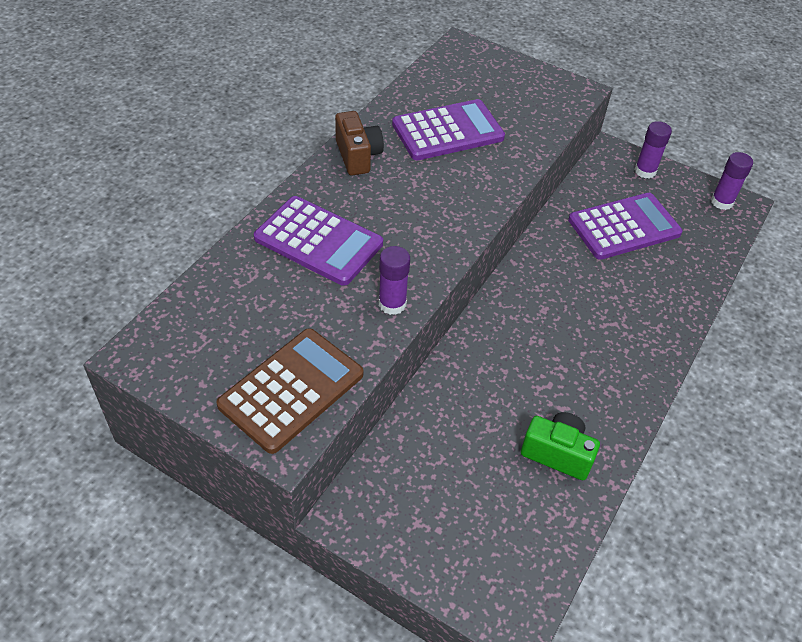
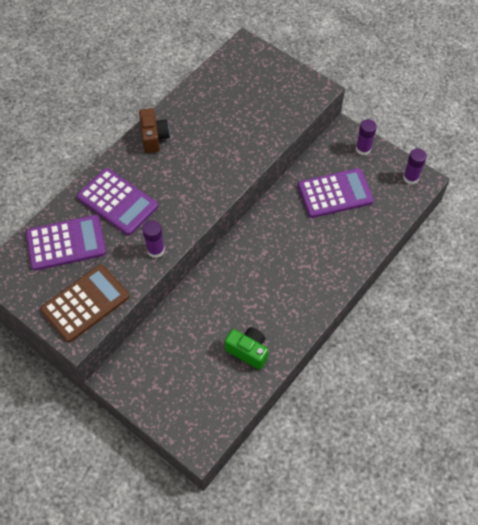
camera: 10 degrees right, 10 degrees up
purple calculator [392,99,505,160] -> purple calculator moved to [26,215,106,271]

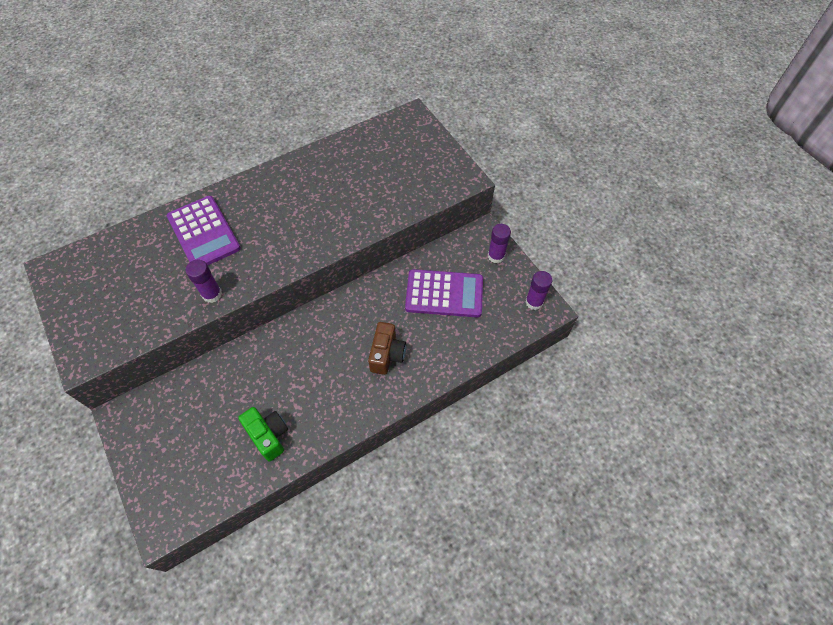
camera: 20 degrees right, 0 degrees up
purple calculator [26,215,106,271] -> none
brown calculator [40,265,129,342] -> none
brown camera [139,108,170,153] -> brown camera moved to [368,322,406,375]

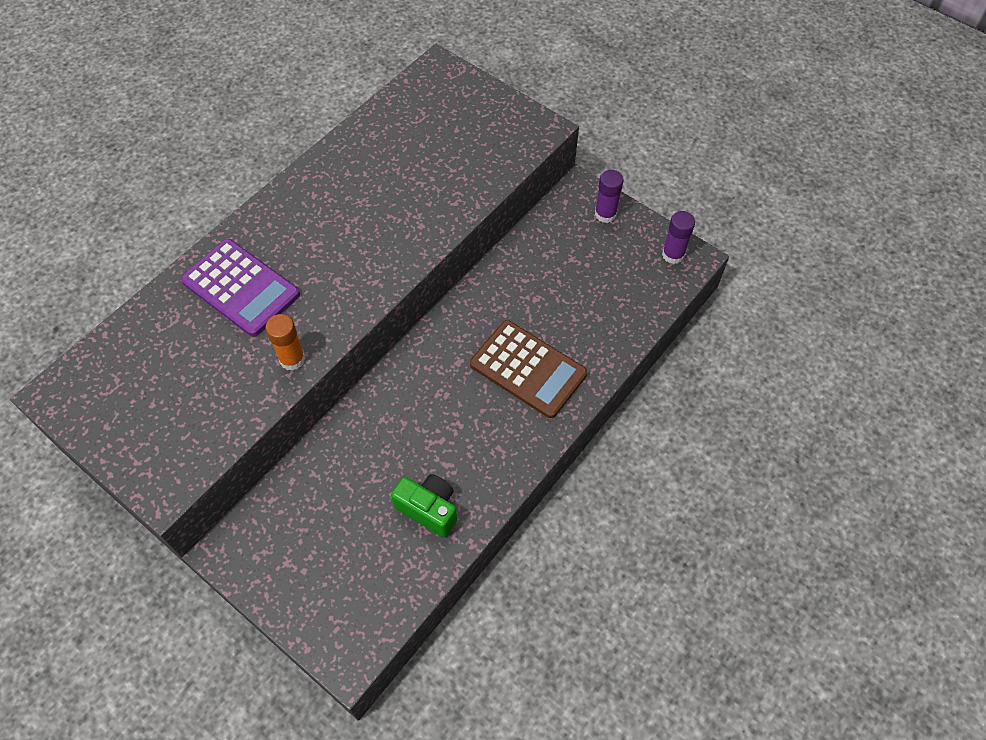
camera: 20 degrees left, 0 degrees up
purple glue stick [186,260,222,303] -> orange glue stick [266,314,306,371]
brown camera [368,322,406,375] -> brown calculator [470,320,587,418]
purple calculator [405,269,483,317] -> none

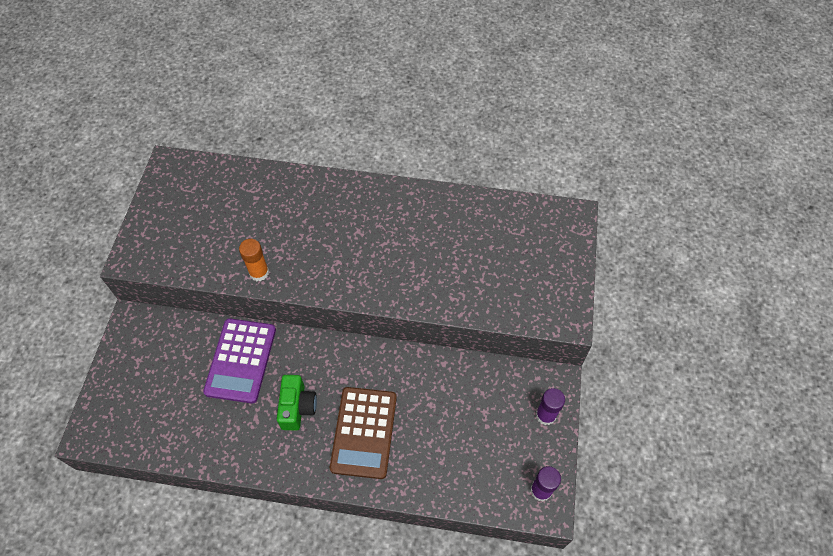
camera: 60 degrees right, 0 degrees up
purple calculator [181,239,300,337] -> purple calculator moved to [203,318,276,404]
green camera [391,474,457,538] -> green camera moved to [277,375,317,431]

